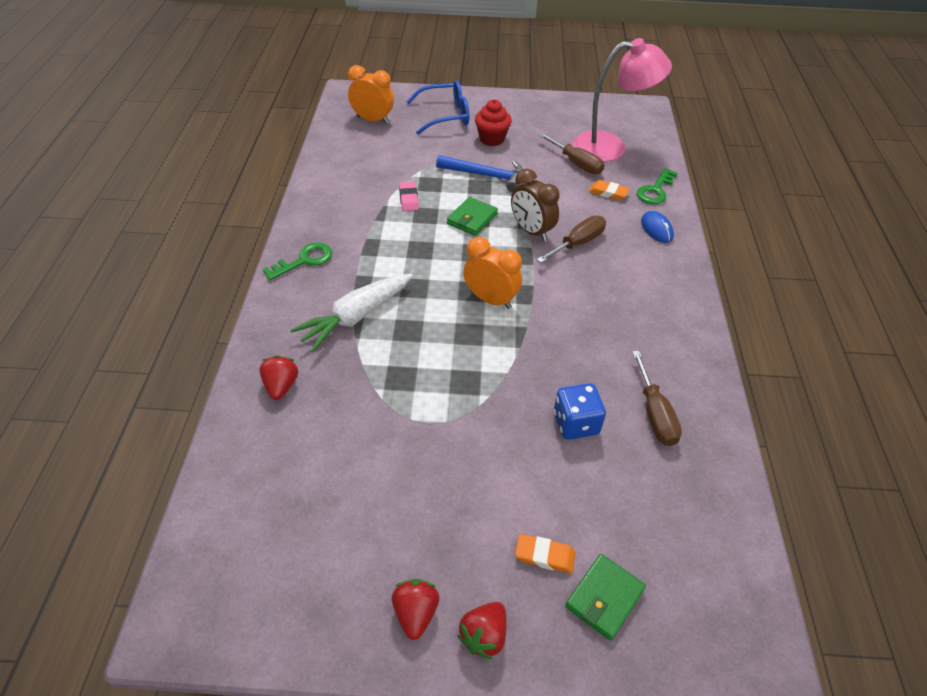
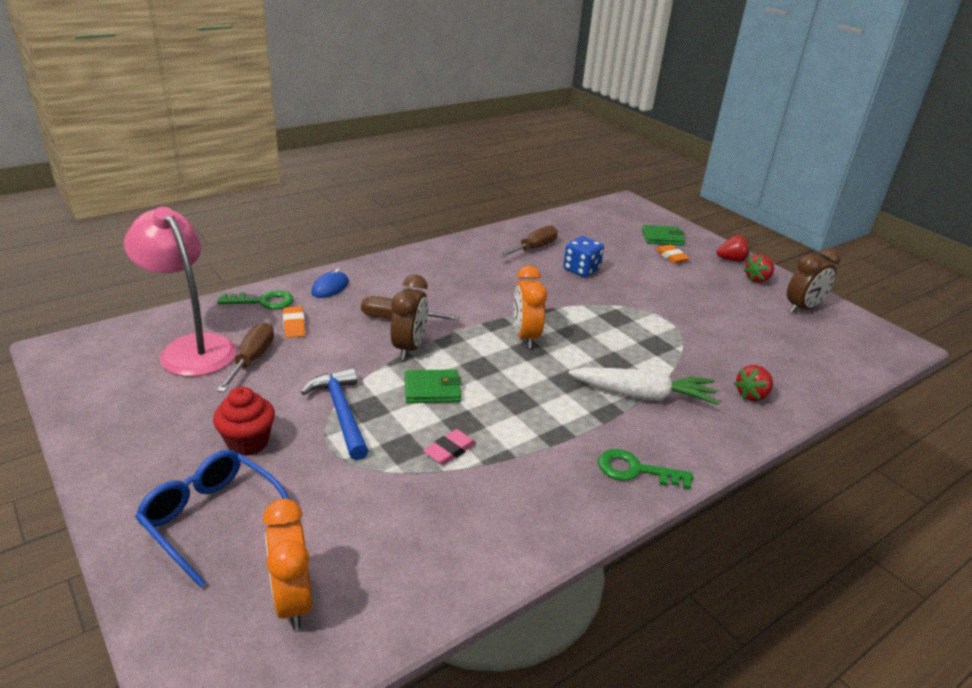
camera: 130 degrees left, 15 degrees down
none -> brown clock [787,248,841,314]

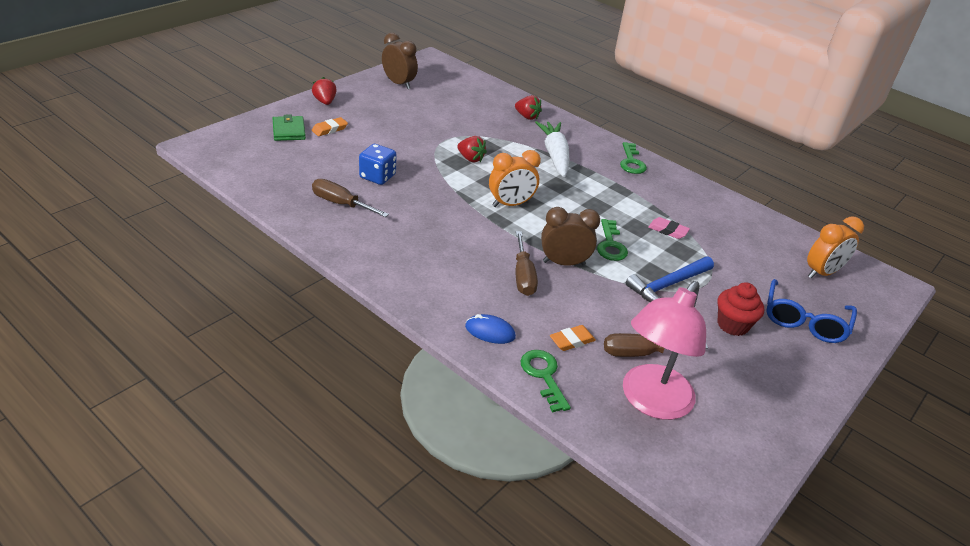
camera: 105 degrees left, 5 degrees up
green wallet [405,369,462,403] -> green key [597,219,628,261]
red strawberry [744,254,774,283] -> red strawberry moved to [457,136,487,163]

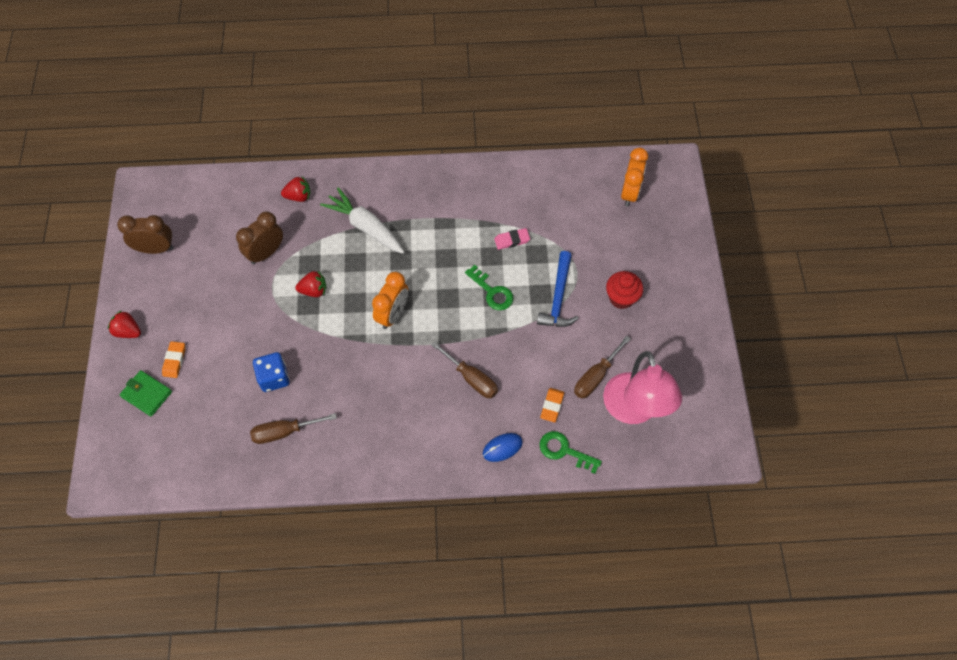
camera: 40 degrees left, 25 degrees up
brown clock [541,207,600,266] -> brown clock moved to [236,211,283,264]
green key [620,142,647,174] -> none
blue glasses [766,279,857,343] -> none

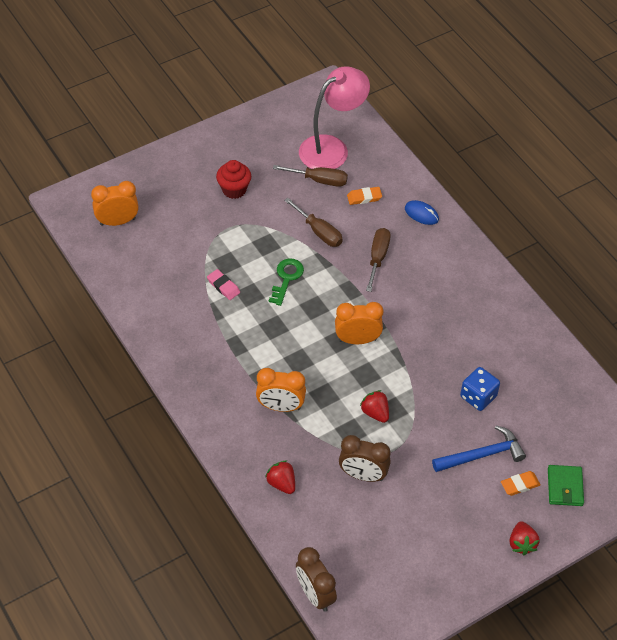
camera: 120 degrees left, 10 degrees down
brown clock [117,215,174,254] -> brown clock moved to [296,547,337,612]
brown screwdriver [250,413,337,444] -> brown screwdriver moved to [284,198,343,247]
white carrot [320,187,404,254] -> orange clock [256,368,306,412]
blue hammer [537,251,578,327] -> blue hammer moved to [432,426,526,472]
green key [539,431,602,474] -> none

